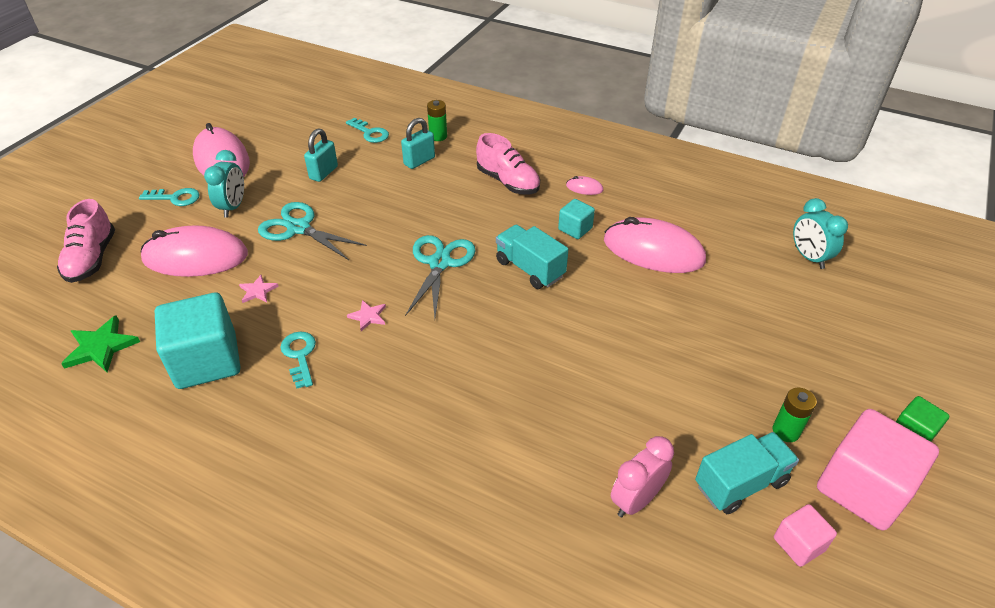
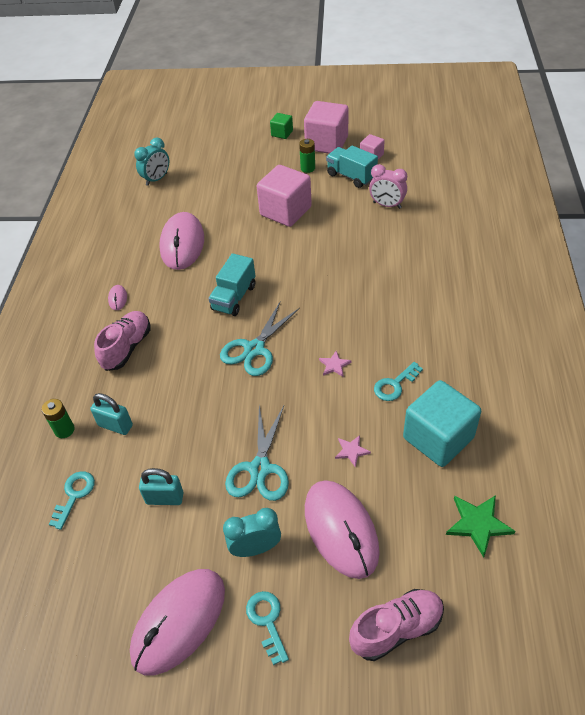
camera: 110 degrees left, 5 degrees up
turquoise scissors [405,235,476,318] -> turquoise scissors turned 45 degrees counterclockwise [220,301,300,376]
turquoise cube [558,199,595,239] -> none
none -> pink cube [257,165,312,227]

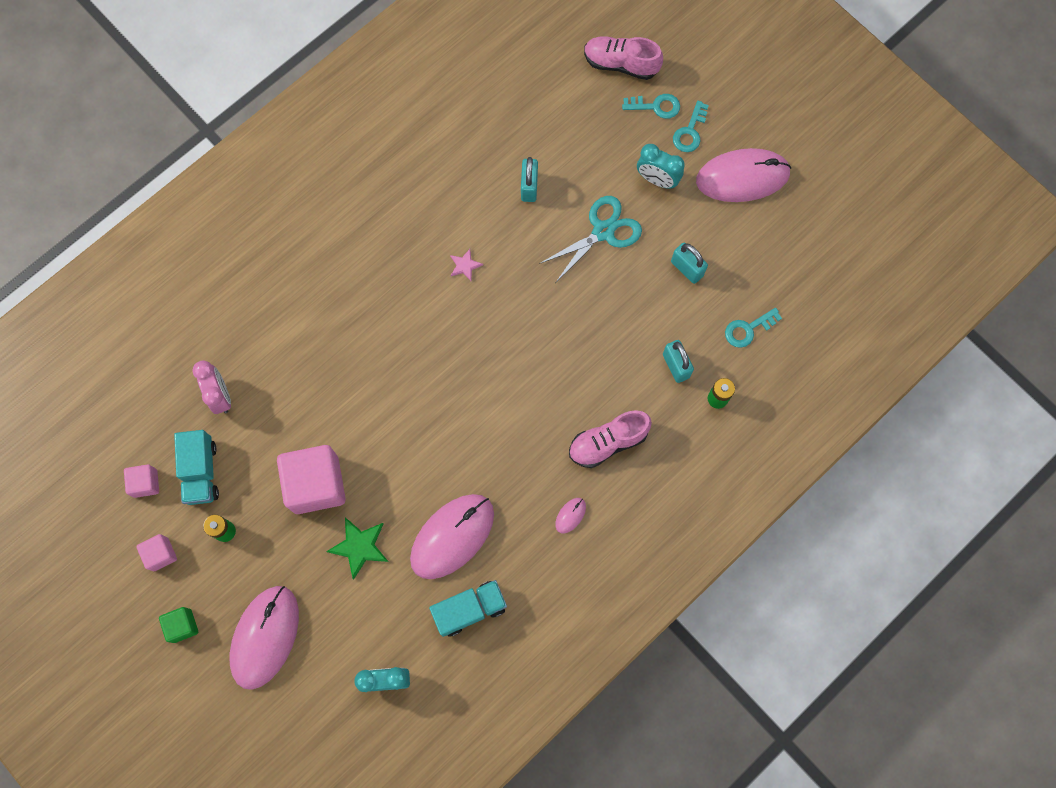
camera: 140 degrees left, 25 degrees up
turquoise truck [208,253,256,316] -> turquoise truck moved to [429,580,507,637]
turquoise scissors [220,301,300,376] -> none
pink cube [304,101,348,154] -> pink cube [136,534,177,571], size x0.50
pink mouse [305,480,380,579] -> pink mouse moved to [230,586,299,690]
pink star [335,435,371,467] -> turquoise padlock [521,157,538,202]
turquoise key [374,362,423,401] -> turquoise key moved to [622,94,680,119]
turquoise cube [403,380,481,467] -> none
green star [446,495,516,558] -> green star moved to [326,517,389,580]

